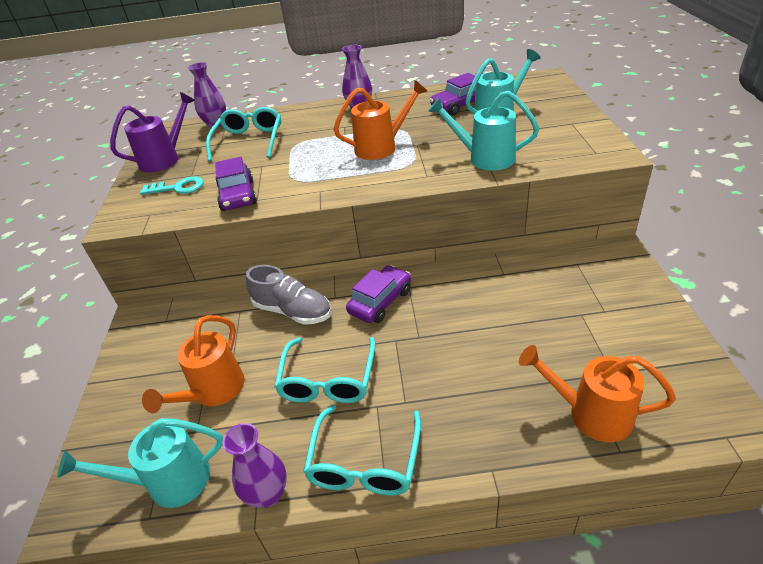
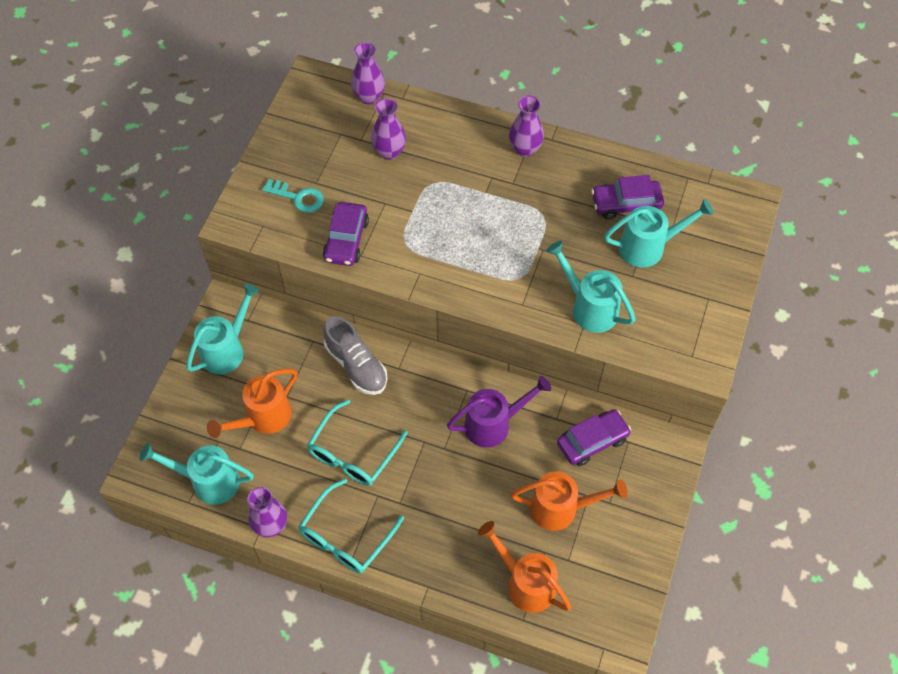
camera: 20 degrees right, 20 degrees up
purple watering can [110,92,195,173] -> purple watering can moved to [447,376,551,448]
turquoise glasses [206,107,281,161] -> purple vase [371,98,406,160]
orange watering can [333,80,427,160] -> orange watering can moved to [511,471,628,531]
purple car [346,265,411,323] -> purple car moved to [557,409,631,466]
none -> turquoise watering can [186,283,260,374]

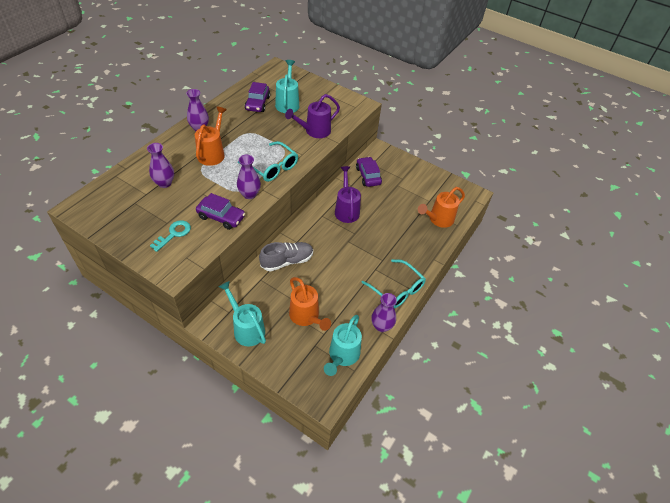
camera: 80 degrees left, 10 degrees down
turquoise glasses [307,399,408,486] -> turquoise glasses moved to [238,141,298,182]
purple vase [351,42,385,104] -> purple vase moved to [237,155,261,199]
orange watering can [511,471,628,531] -> orange watering can moved to [195,106,227,166]
turquoise watering can [546,240,636,333] -> purple watering can [285,94,340,138]

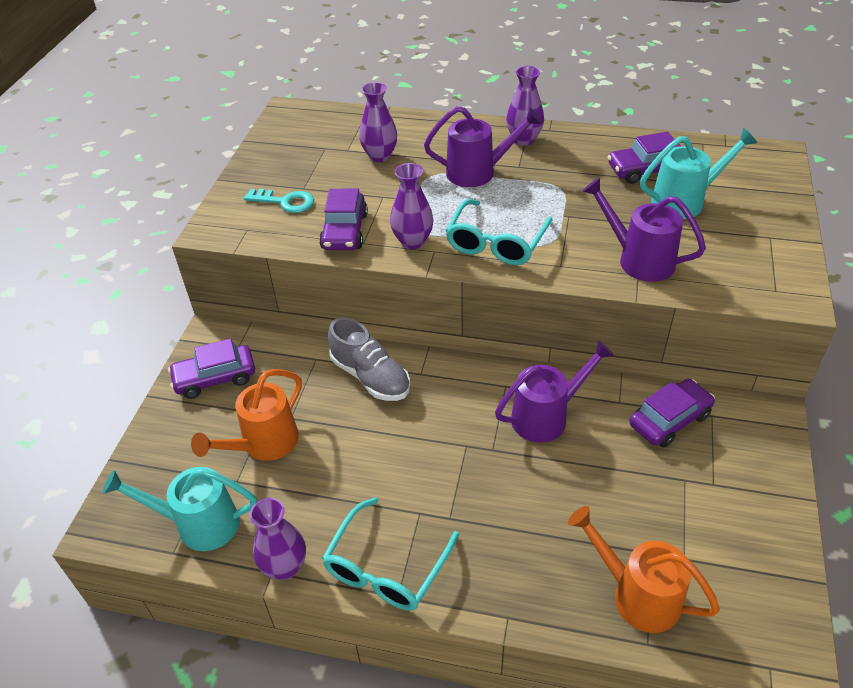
camera: 75 degrees right, 5 degrees down
orange watering can [195,106,227,166] -> purple watering can [424,106,542,187]
turquoise watering can [219,281,266,346] -> purple car [168,338,255,399]

